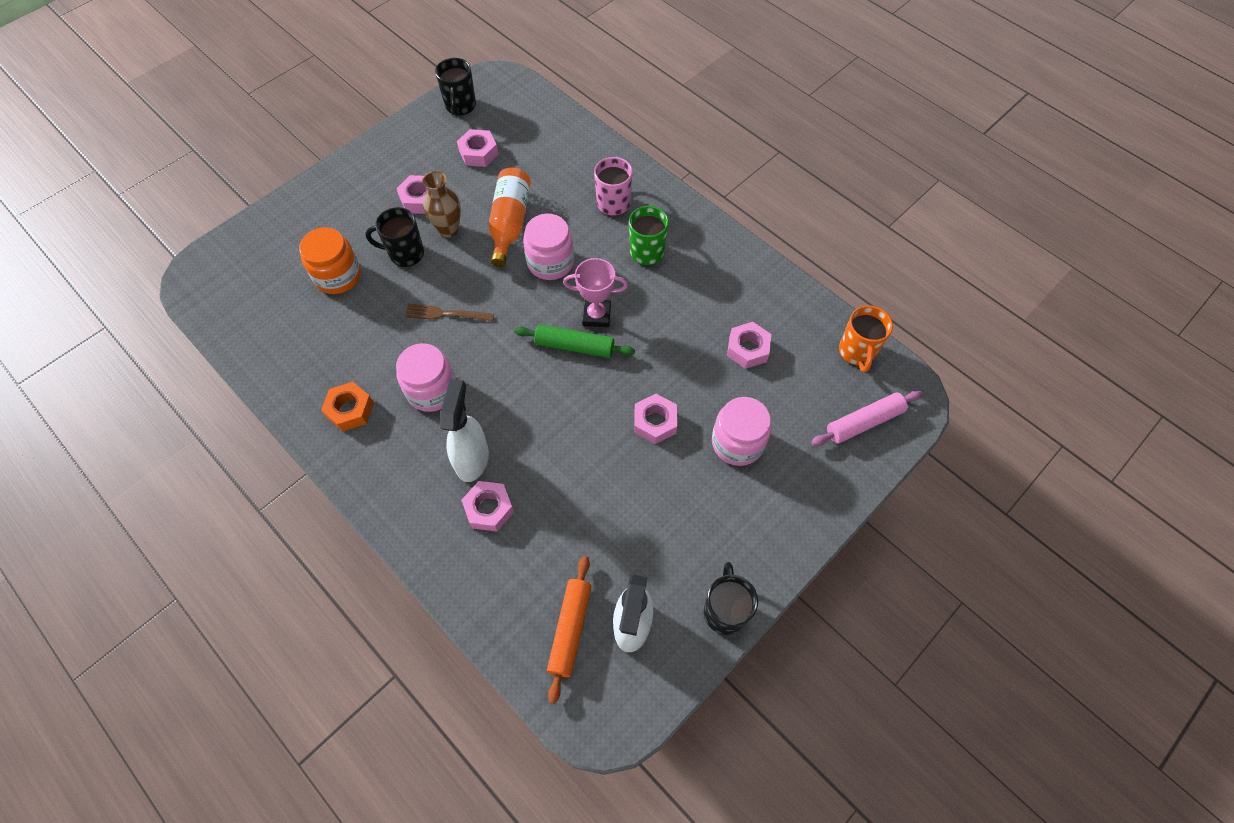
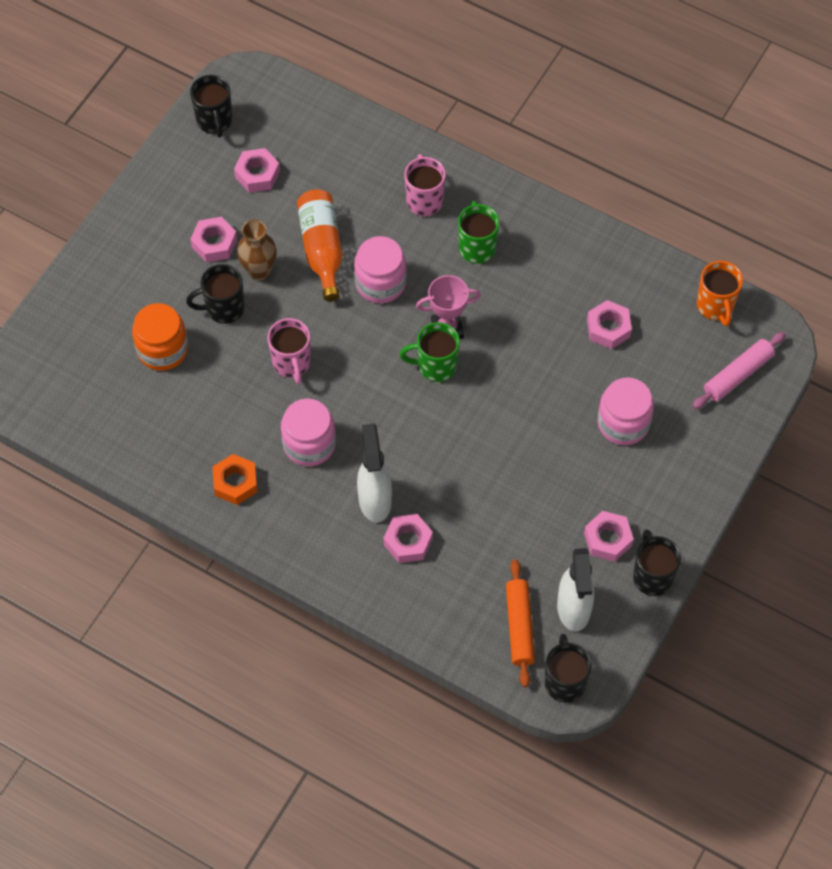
camera: 15 degrees left, 0 degrees up
brown fork [405,304,494,322] -> pink mug [267,318,311,384]
green rolling pin [514,324,635,358] -> green mug [400,322,460,382]
pink nut [634,394,677,444] -> pink nut moved to [584,511,634,562]
none -> black mug [545,634,592,703]

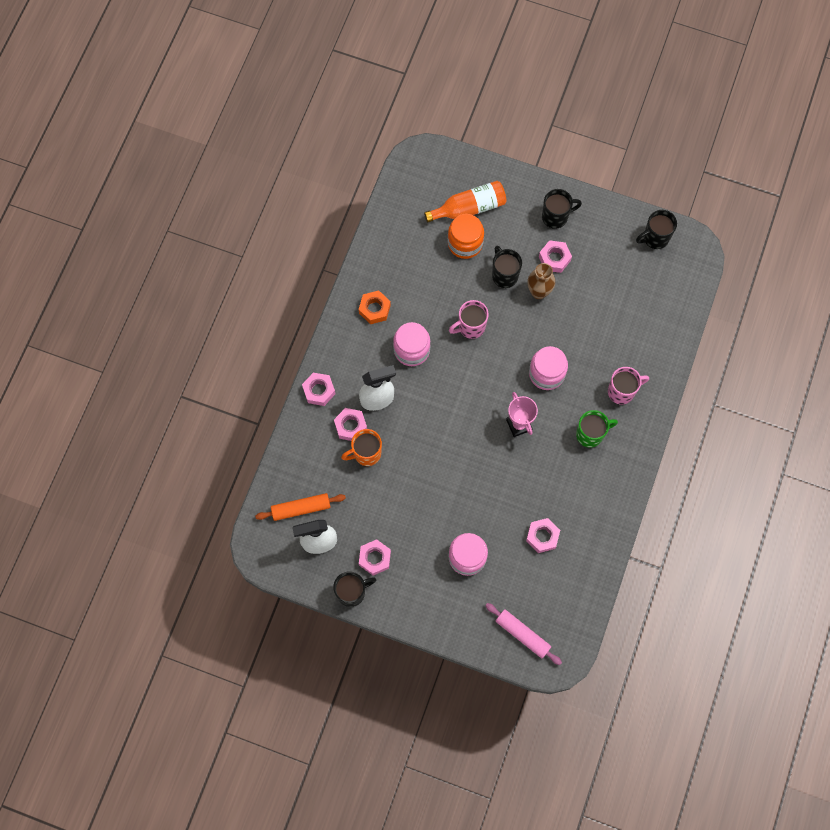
camera: 80 degrees right, 10 degrees up
pink nut [234,148,280,193] -> pink nut moved to [302,373,335,406]
orange bottle [297,190,342,302] -> orange bottle moved to [424,181,506,222]
green mug [400,322,460,382] -> none
black mug [545,634,592,703] -> black mug moved to [542,189,582,229]
orange mug [697,261,743,326] -> orange mug moved to [341,429,382,466]

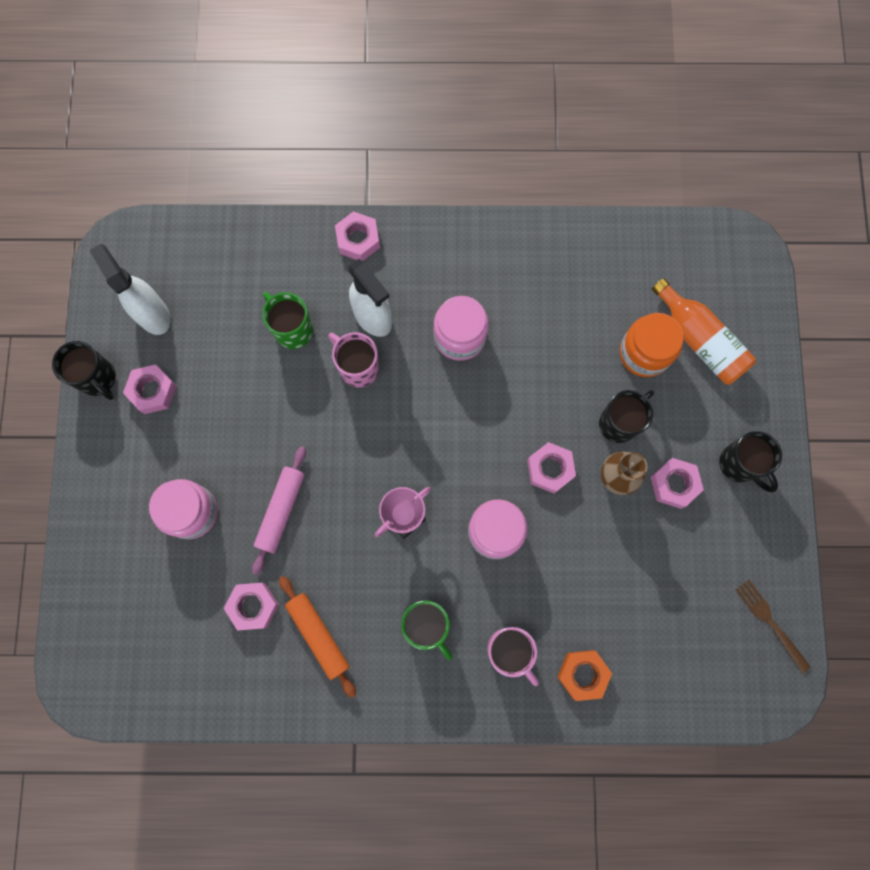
camera: 70 degrees right, 5 degrees up
orange rolling pin [255,493,346,521] -> orange rolling pin moved to [279,576,356,698]
pink nut [334,408,367,441] -> pink nut moved to [527,442,576,493]
orange mug [341,429,382,466] -> green mug [262,292,313,349]
orange nut [359,290,391,324] -> orange nut moved to [557,650,612,701]
pink mug [449,300,489,339] -> pink mug moved to [329,332,379,388]
pink rolling pin [485,603,562,665] -> pink rolling pin moved to [252,446,306,575]
black mug [636,210,677,249] -> brown fork [736,580,811,673]

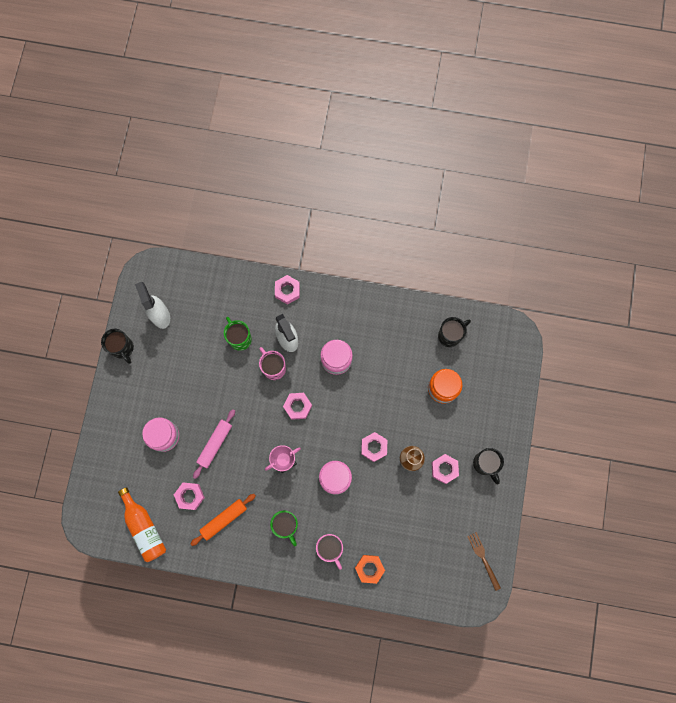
camera: 10 degrees right, 0 degrees up
pink nut [123,364,177,414] -> pink nut moved to [283,393,312,420]
orange rolling pin [279,576,356,698] -> orange rolling pin turned 75 degrees clockwise [190,494,256,546]
black mug [599,390,654,443] -> black mug moved to [438,317,471,347]
orange bottle [652,278,756,385] -> orange bottle moved to [118,487,166,562]

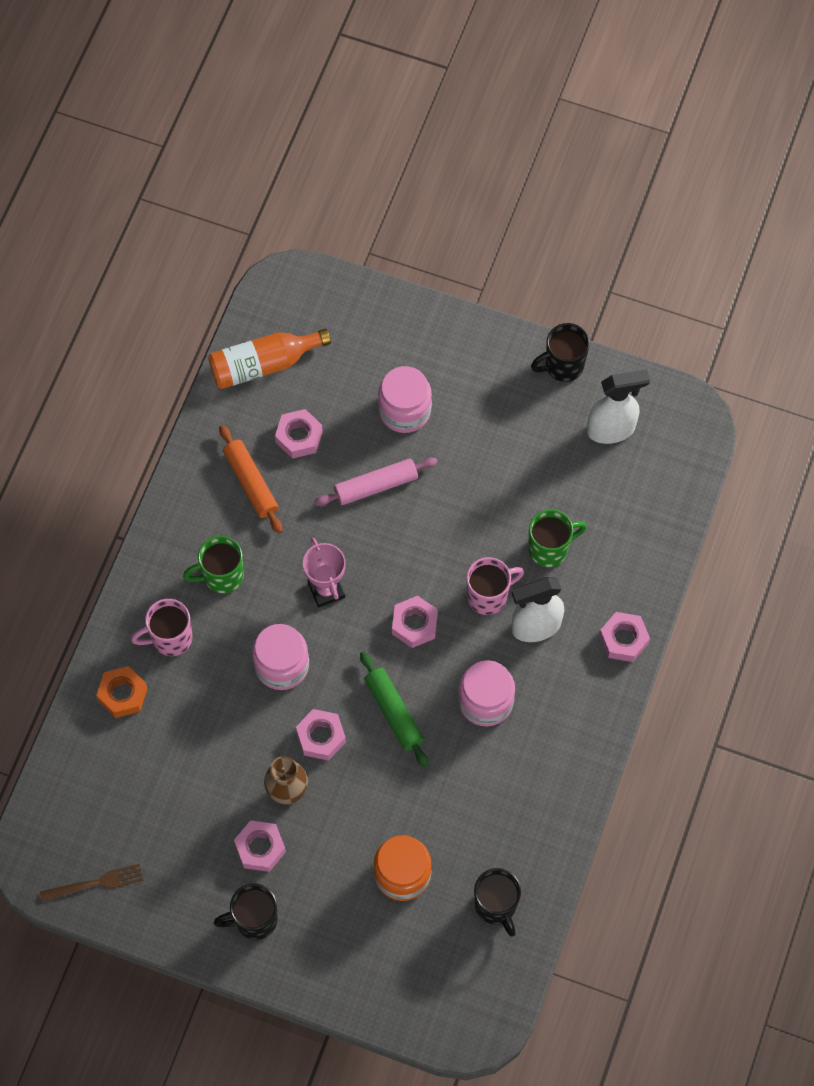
camera: 100 degrees right, 10 degrees down
pink rolling pin [193,409,235,479] -> pink rolling pin turned 60 degrees counterclockwise [314,458,438,506]
none -> green rolling pin [360,651,428,768]

